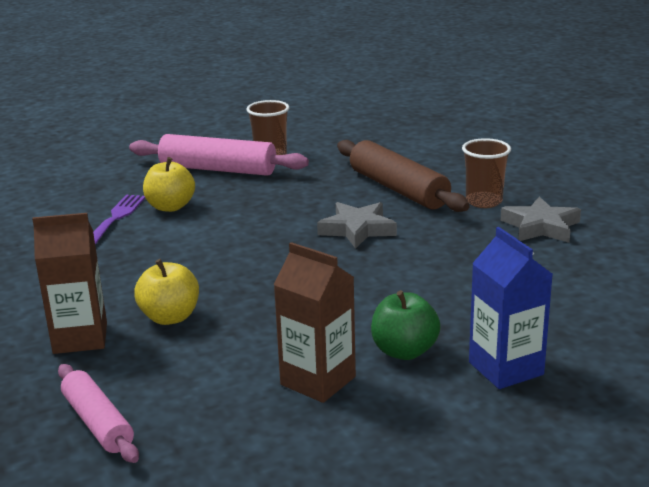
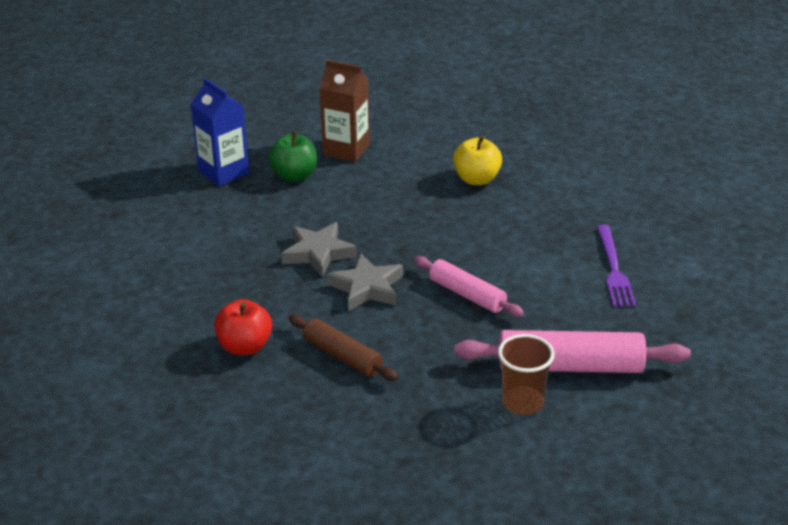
camera: 165 degrees right, 10 degrees up
brown carton [32,213,107,354] -> none
pink rolling pin [58,364,139,463] -> pink rolling pin moved to [414,256,524,317]
yellow apple [143,157,195,212] -> none
brown rolling pin [337,140,470,212] -> brown rolling pin [289,315,399,381], size x0.63
brown cup [462,138,511,208] -> red apple [214,299,272,355]
grey star [501,196,581,243] -> grey star moved to [281,222,357,277]

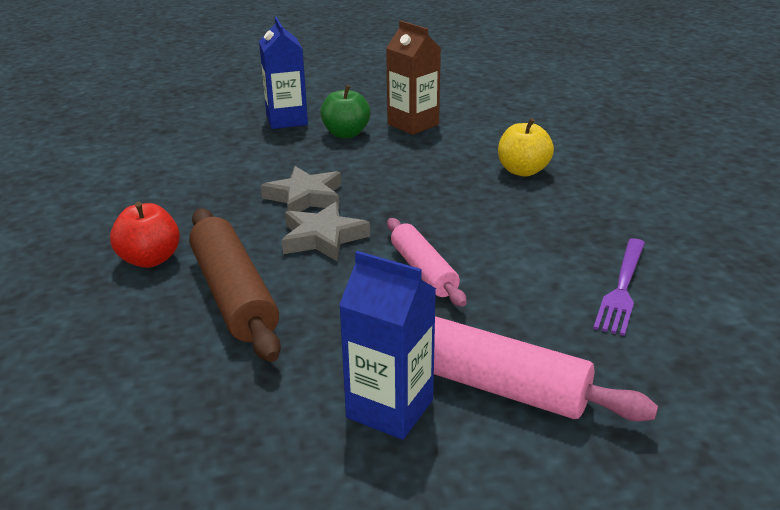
camera: 25 degrees right, 5 degrees down
brown rolling pin [289,315,399,381] -> brown rolling pin [189,209,281,362], size x1.59
brown cup [498,334,555,415] -> blue carton [339,251,436,440]

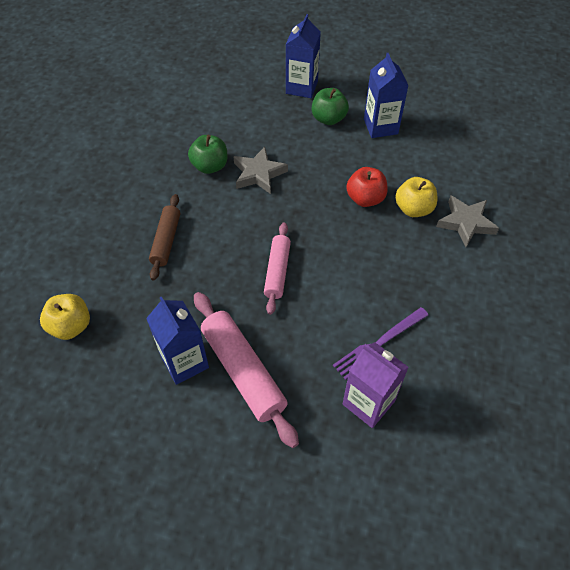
camera: 30 degrees right, 25 degrees up
red apple [110,202,180,268] -> red apple moved to [346,167,388,207]
brown rolling pin [189,209,281,362] -> brown rolling pin [149,194,180,281], size x0.63
grey star [282,202,370,262] -> grey star moved to [436,196,499,247]
brown carton [386,21,441,135] -> blue carton [364,53,409,138]
none -> yellow apple [40,294,90,340]
none -> green apple [188,135,228,174]
none -> purple carton [343,342,409,428]

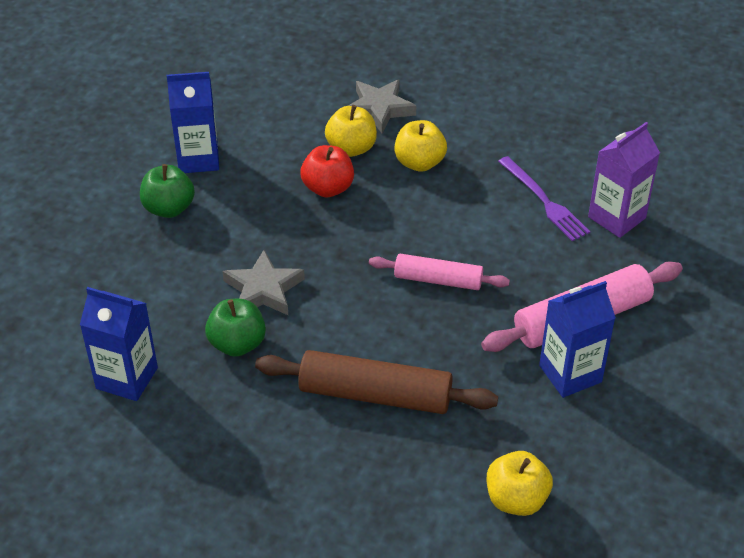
camera: 85 degrees left, 10 degrees down
brown rolling pin [149,194,180,281] -> brown rolling pin [255,350,498,414], size x1.59
blue carton [286,14,321,98] -> blue carton moved to [80,287,158,401]
none -> yellow apple [395,120,447,172]

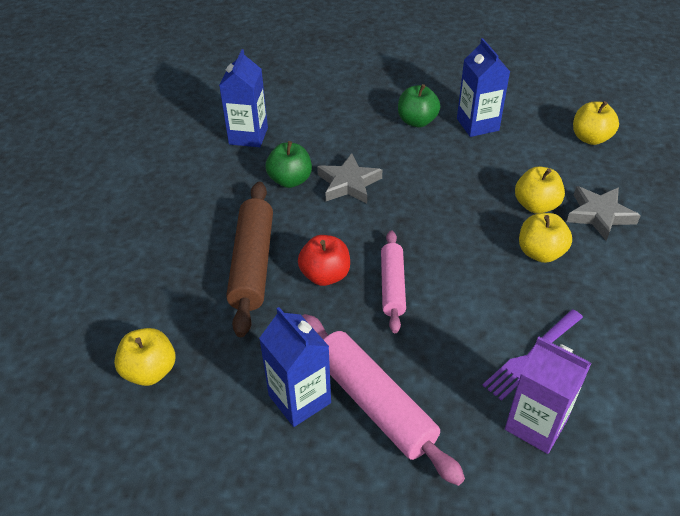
camera: 80 degrees right, 0 degrees up
red apple [300,145,354,197] -> red apple moved to [298,235,350,286]
none -> yellow apple [573,101,619,145]

